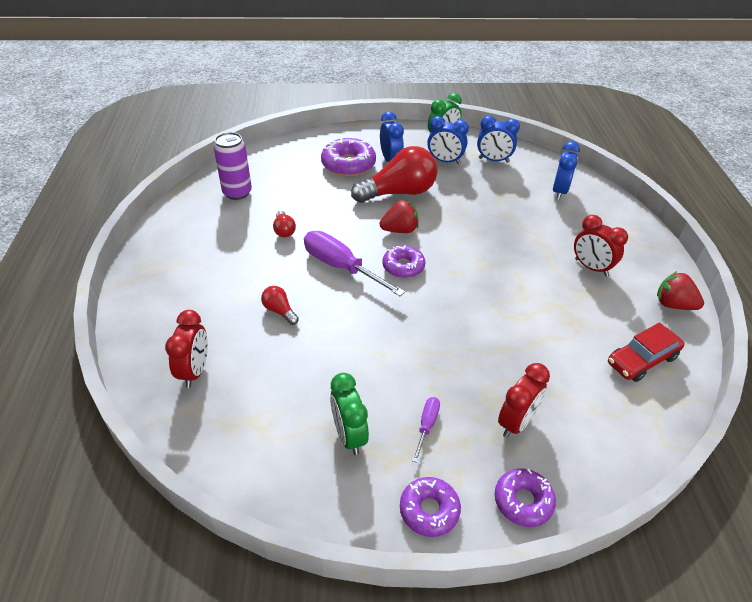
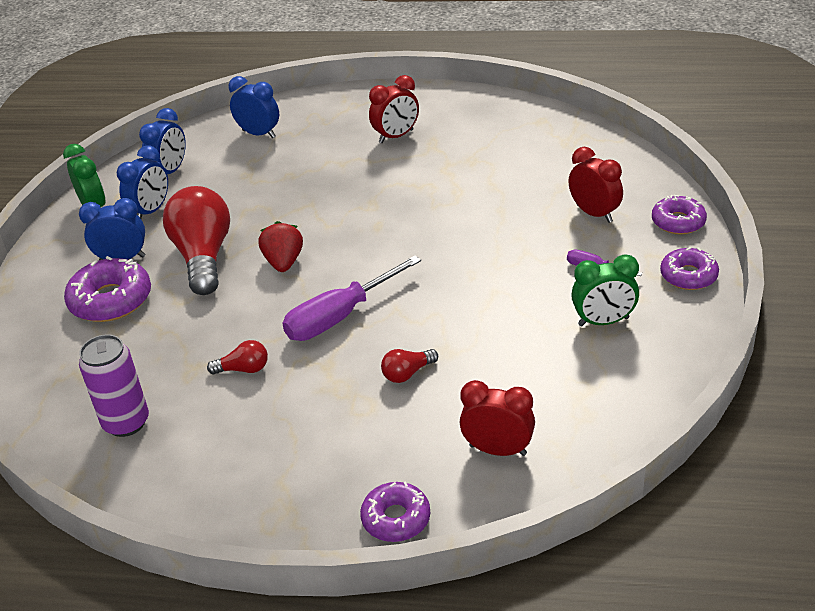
camera: 75 degrees left, 5 degrees down
purple donut [382,245,426,278] -> purple donut moved to [360,481,430,542]
red car [608,322,685,382] -> none
red strawberry [657,271,704,310] -> none

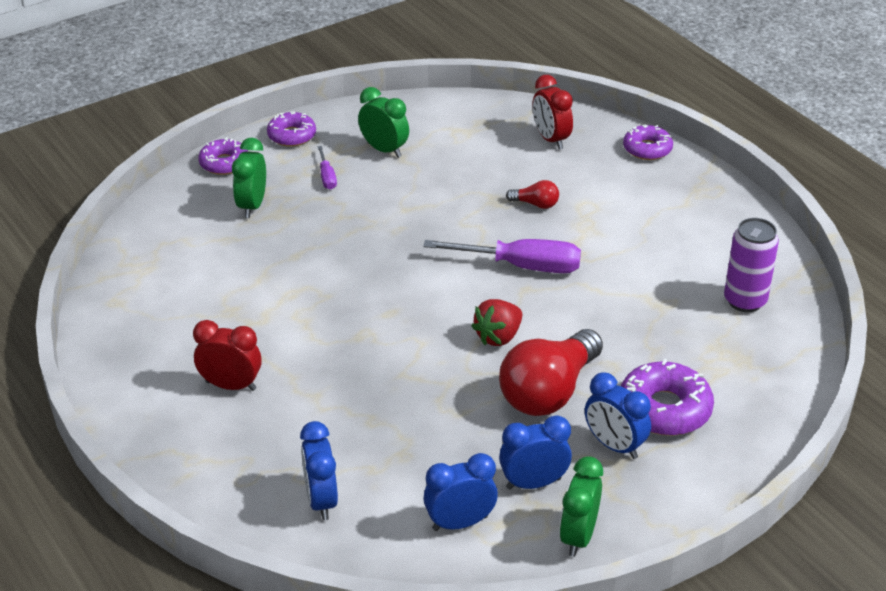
camera: 135 degrees left, 0 degrees up
red light bulb [207,340,268,374] -> none
red clock [568,147,623,223] -> green clock [232,138,266,218]

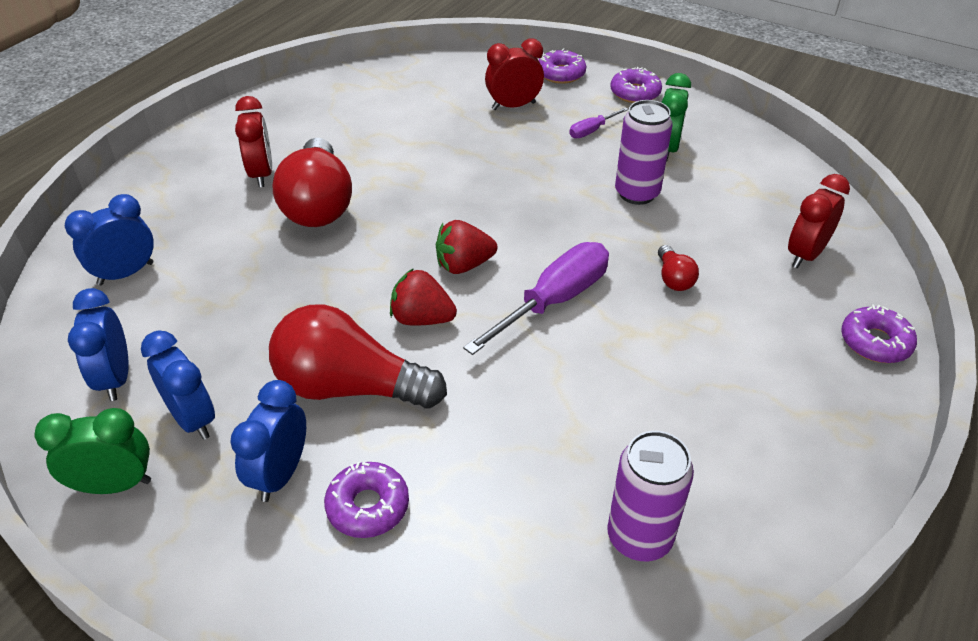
camera: 65 degrees right, 5 degrees up
green clock [232,138,266,218] -> red clock [485,39,544,110]
purple screwdriver [423,239,581,273] -> purple screwdriver turned 120 degrees counterclockwise [463,242,609,355]
blue clock [423,453,498,531] -> blue clock turned 150 degrees counterclockwise [68,288,129,401]
purple donut [621,359,714,436] -> purple donut [324,462,409,538], size x0.65
none -> red light bulb [272,138,352,227]
none -> red strawberry [436,220,497,274]
none -> purple can [615,100,673,205]

